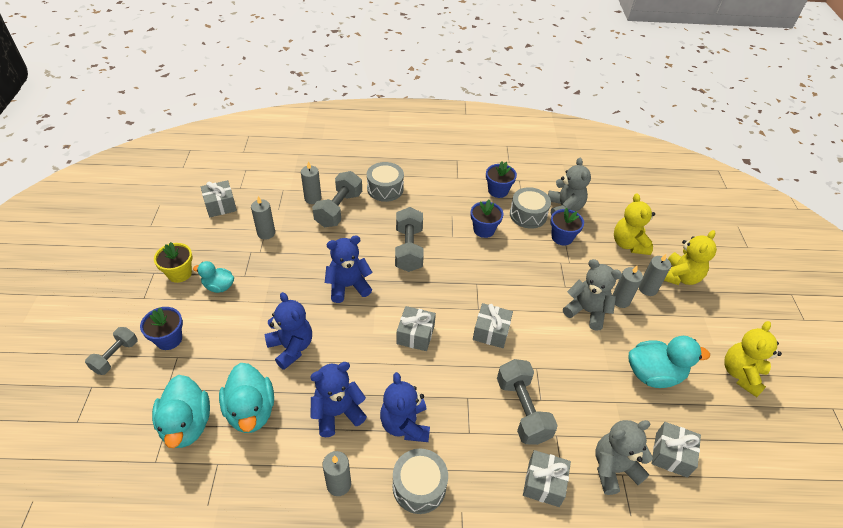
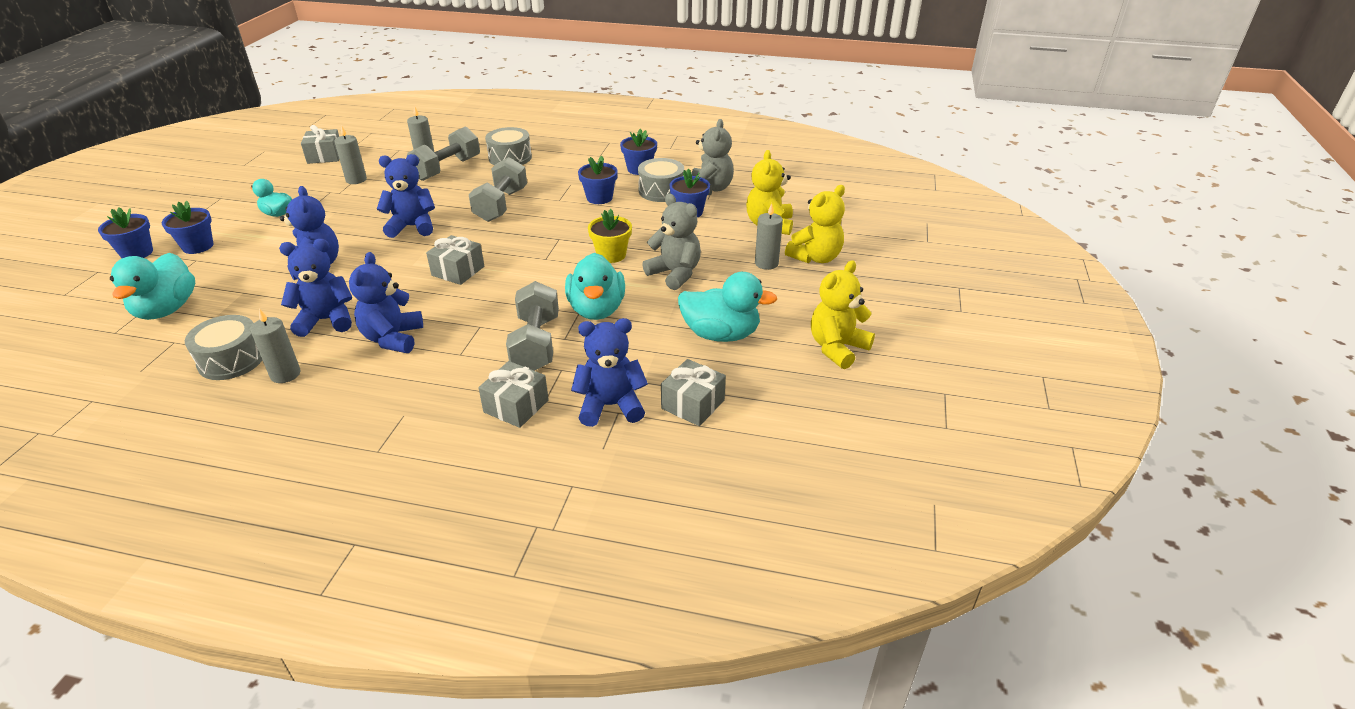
camera: 15 degrees right, 10 degrees down
grey dumbbell [85,327,137,375] -> blue flower pot [98,208,153,258]
yellow flower pot [154,242,193,283] -> yellow flower pot moved to [588,209,632,263]
turquoise duck [219,363,274,433] -> turquoise duck moved to [565,253,625,320]
grey drum [393,449,448,514] -> grey drum moved to [185,315,262,380]
grey gift [473,303,513,348] -> none
grey teddy bear [595,420,653,495] -> blue teddy bear [571,318,648,427]
grey candle [612,266,643,308] -> none

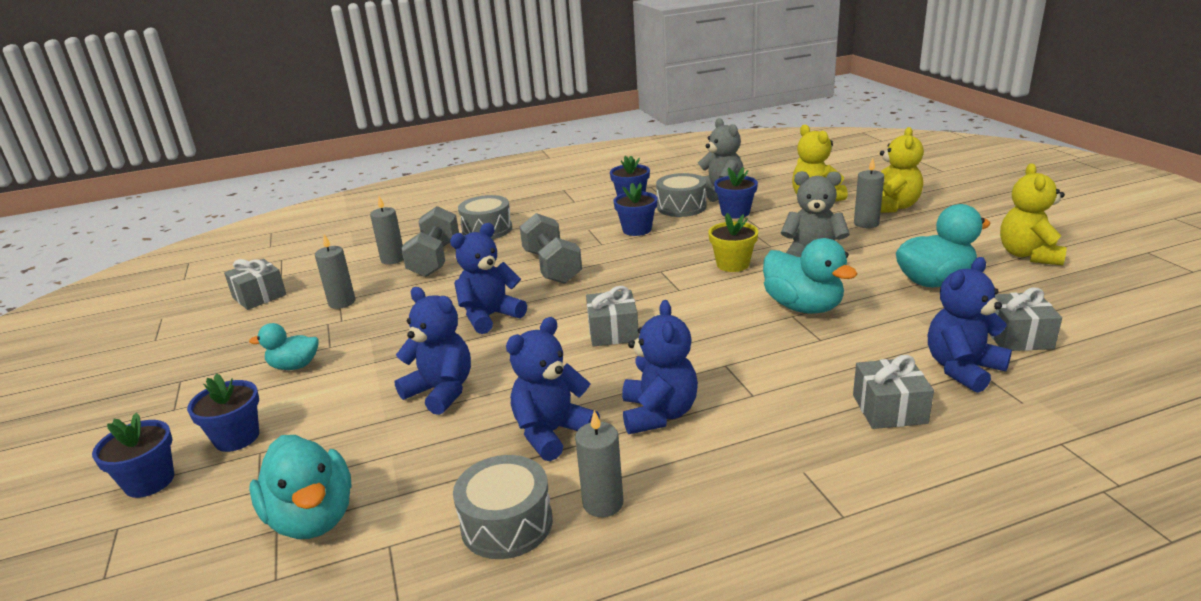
camera: 30 degrees left, 10 degrees down
blue teddy bear [349,252,423,353] -> blue teddy bear turned 150 degrees counterclockwise [622,300,698,434]
grey dumbbell [506,281,559,371] -> none

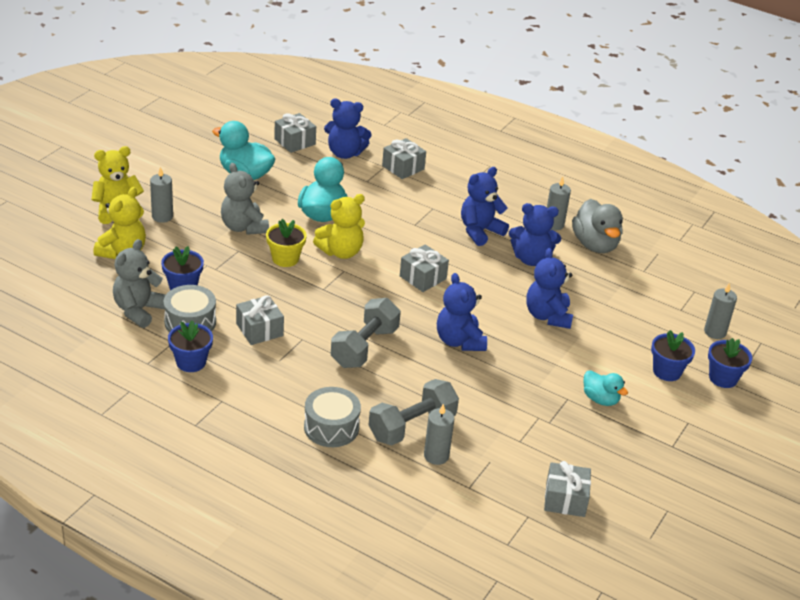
camera: 135 degrees left, 10 degrees up
turquoise duck [249,435,352,539] -> none
grey candle [315,234,355,309] -> grey candle moved to [704,282,737,339]
blue teddy bear [450,223,527,334] -> blue teddy bear turned 60 degrees clockwise [437,273,487,351]
grey drum [453,455,553,559] -> grey duck [572,199,623,253]
blue flower pot [614,183,658,236] -> grey gift [236,295,284,345]
yellow teddy bear [1000,164,1067,265] -> yellow teddy bear moved to [313,194,365,259]

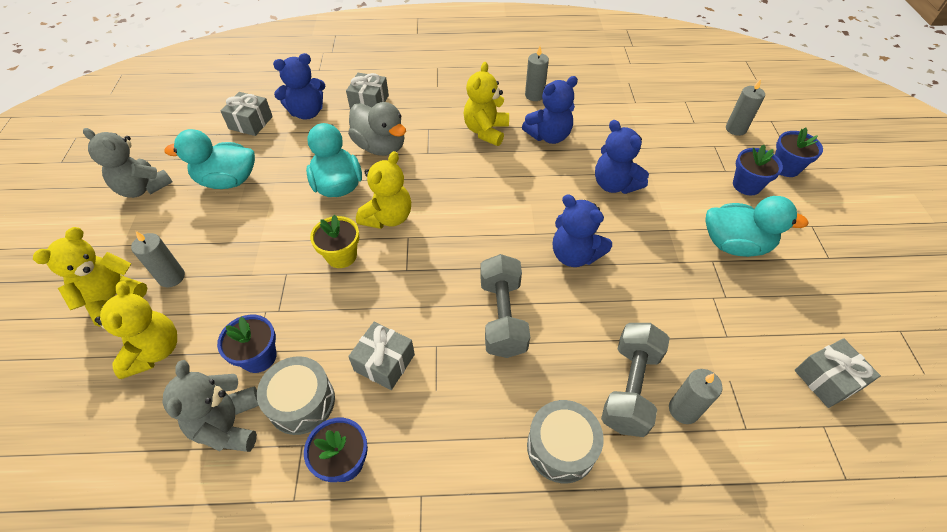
camera: 30 degrees left, 15 degrees up
grey teddy bear [221,163,269,235] -> grey teddy bear moved to [83,128,172,198]
grey gift [400,245,449,292] -> none
blue teddy bear [461,167,509,246] -> yellow teddy bear [463,62,509,146]
grey duck [572,199,623,253] -> grey duck moved to [348,102,406,156]
turquoise duck [583,370,628,406] -> turquoise duck [705,196,809,257], size x1.68

